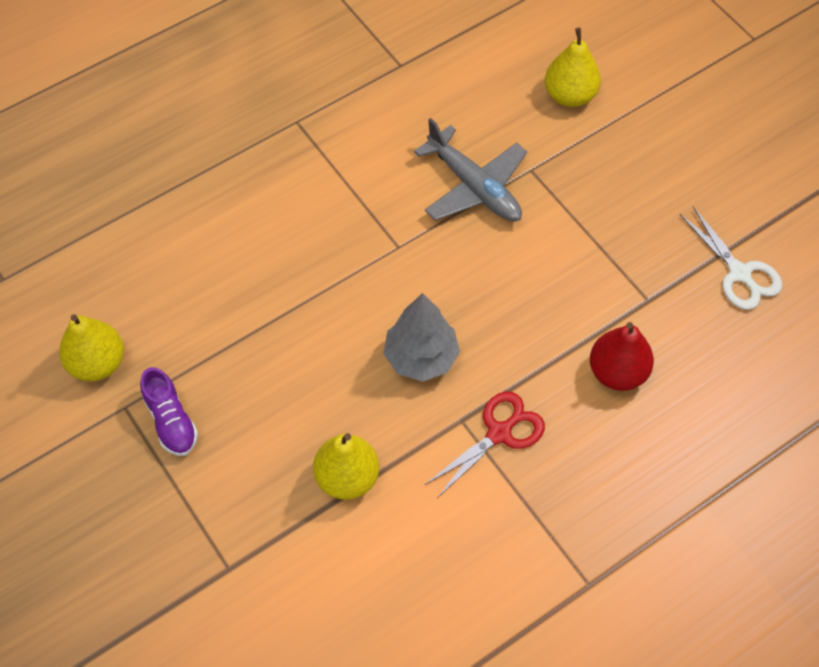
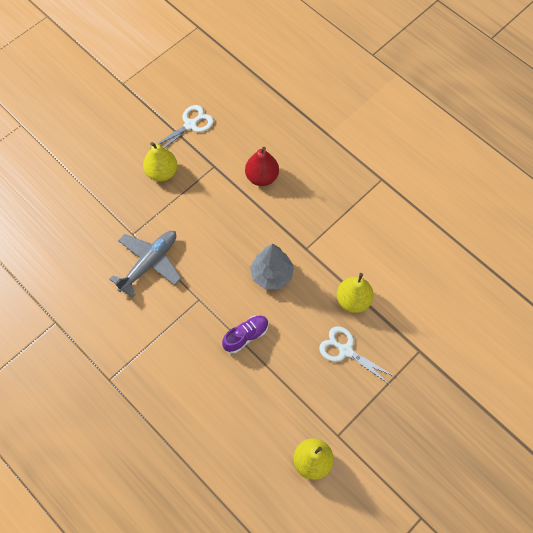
camera: 100 degrees left, 5 degrees up
purple shoe [140,367,198,456] -> purple shoe moved to [222,315,269,353]
red scissors [425,392,545,498] -> none
yellow pear [545,28,601,107] -> yellow pear moved to [143,142,178,182]
none -> white scissors [319,326,395,385]

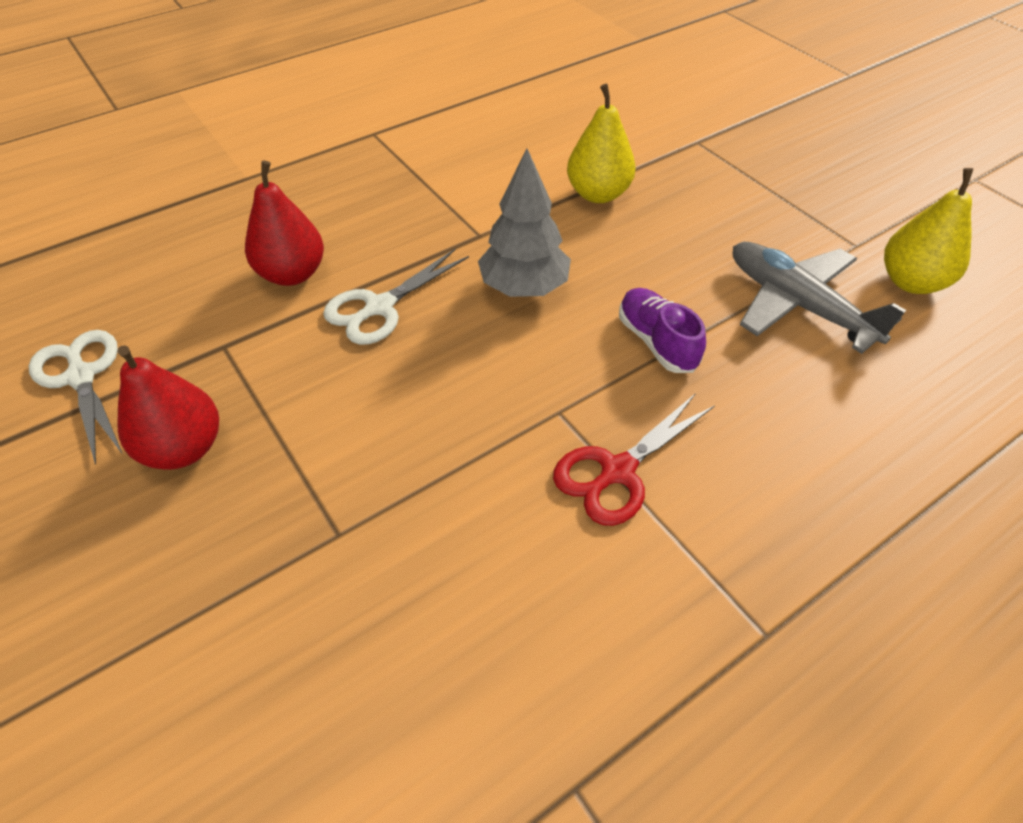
camera: 80 degrees left, 15 degrees down
grey plane [109,231,182,298] -> grey plane moved to [733,242,906,354]
yellow pear [143,142,178,182] -> red pear [117,345,219,470]
white scissors [319,326,395,385] -> white scissors moved to [323,248,469,345]
none -> red scissors [553,393,715,526]

